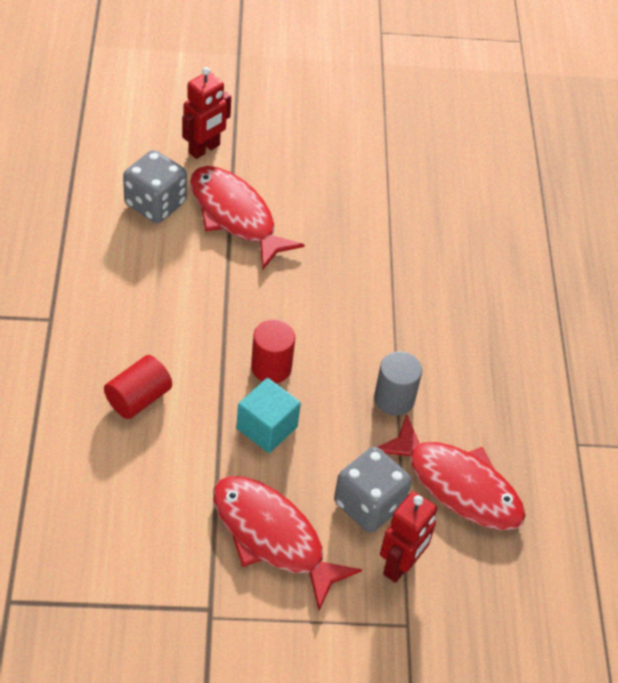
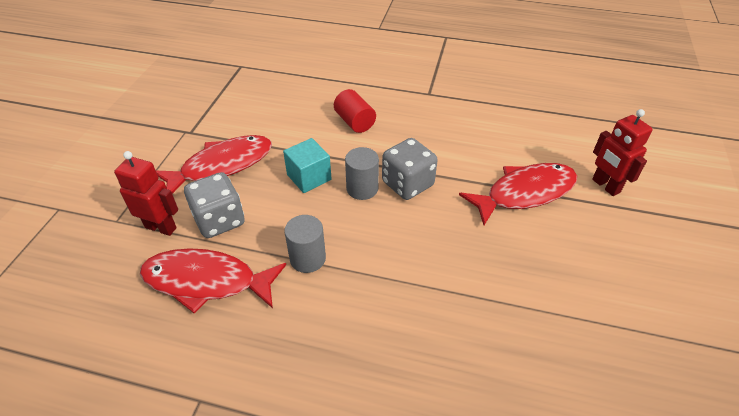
camera: 110 degrees right, 5 degrees down
grey dice [123,150,187,223] -> grey dice moved to [382,138,438,200]
red cylinder [251,320,295,383] -> grey cylinder [345,147,379,200]
red fish [378,414,526,530] -> red fish turned 45 degrees clockwise [140,248,286,314]
red robot [380,491,437,583] -> red robot turned 150 degrees clockwise [114,151,178,236]

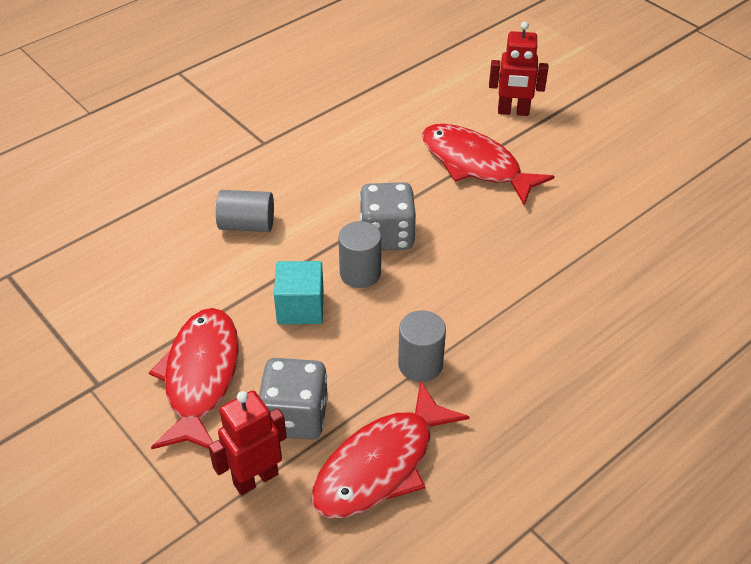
camera: 55 degrees left, 0 degrees up
red cylinder [334,89,376,133] -> grey cylinder [216,190,274,232]
red fish [459,163,577,225] -> red fish turned 60 degrees counterclockwise [422,124,555,205]

